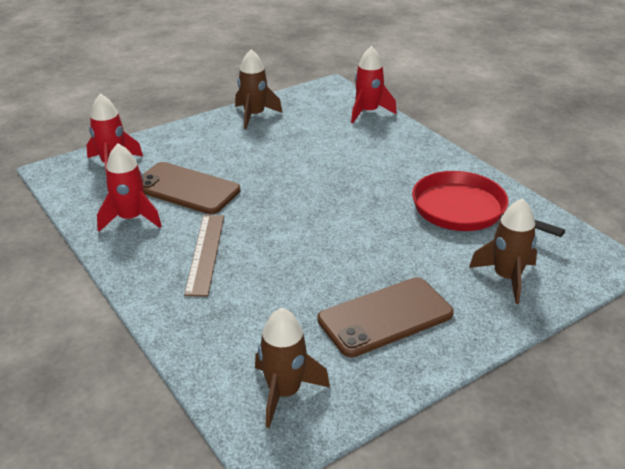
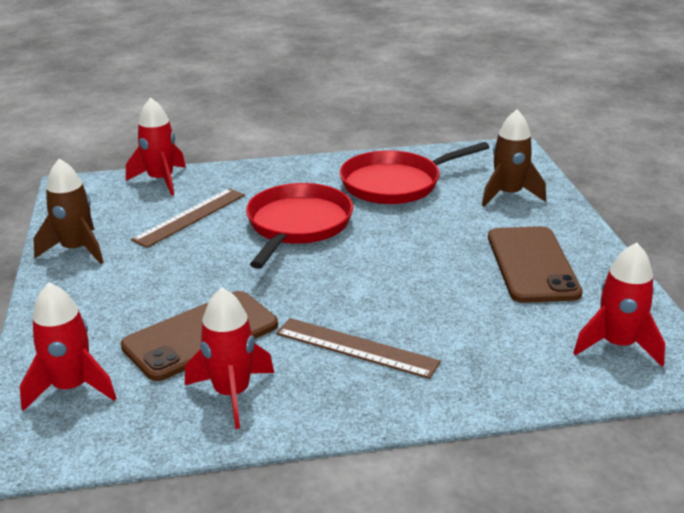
camera: 65 degrees left, 5 degrees down
brown rocket [255,308,330,428] -> red rocket [573,243,665,367]
none -> brown ruler [131,188,245,248]
none -> red pan [246,183,353,269]

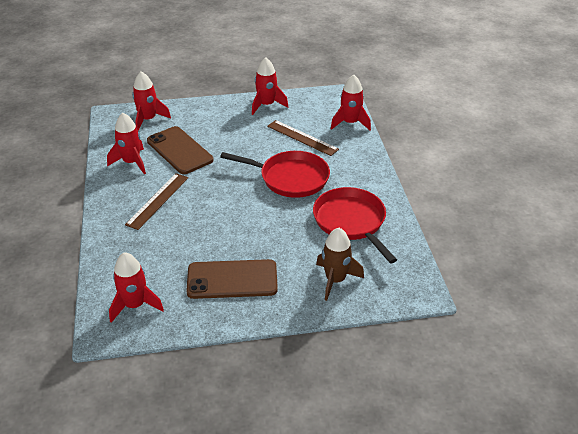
camera: 90 degrees right, 10 degrees up
brown rocket [33,159,104,264] -> red rocket [252,57,288,115]

